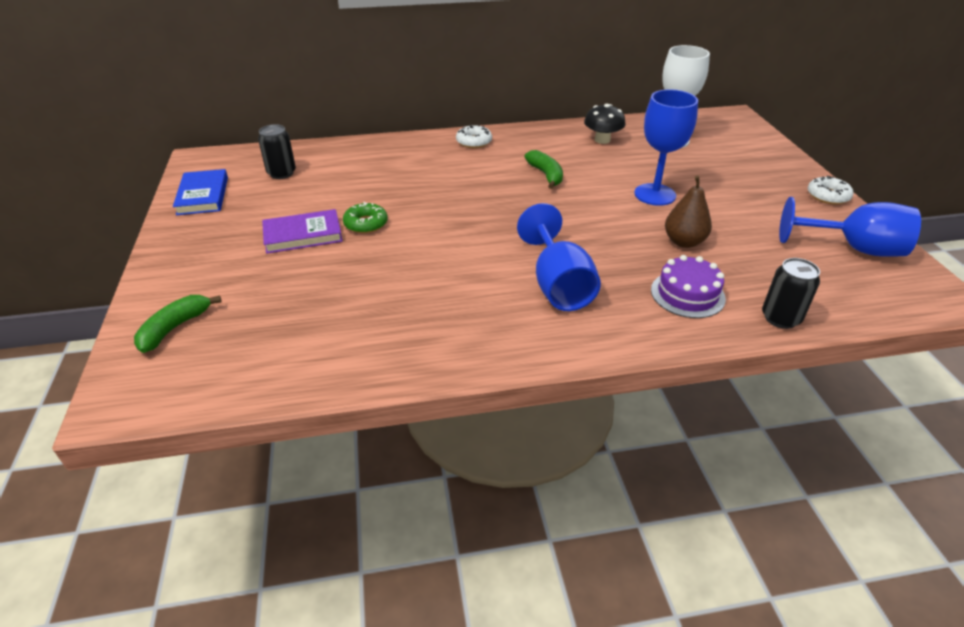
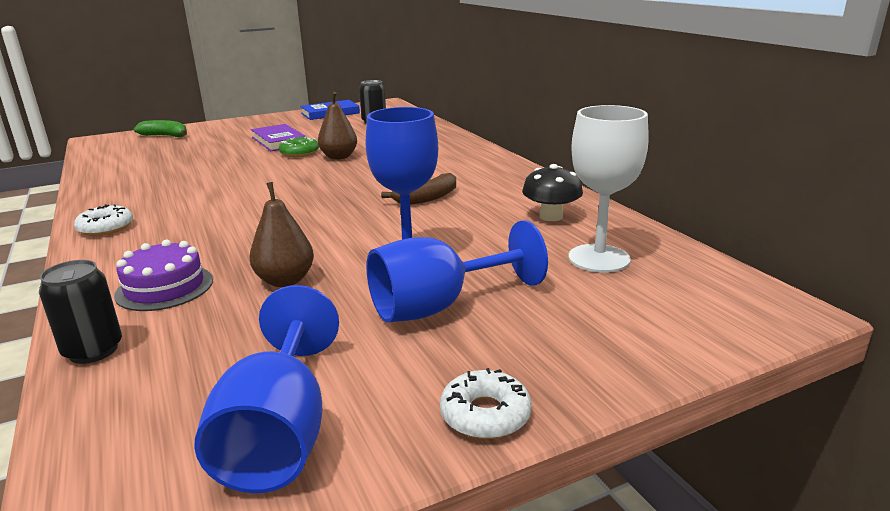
camera: 75 degrees right, 15 degrees down
white donut [456,125,492,148] -> white donut moved to [74,204,133,236]
blue goblet [517,203,601,311] -> blue goblet moved to [367,220,548,322]
green banana [524,150,563,189] -> brown banana [381,173,456,205]
none -> brown pear [318,92,357,160]

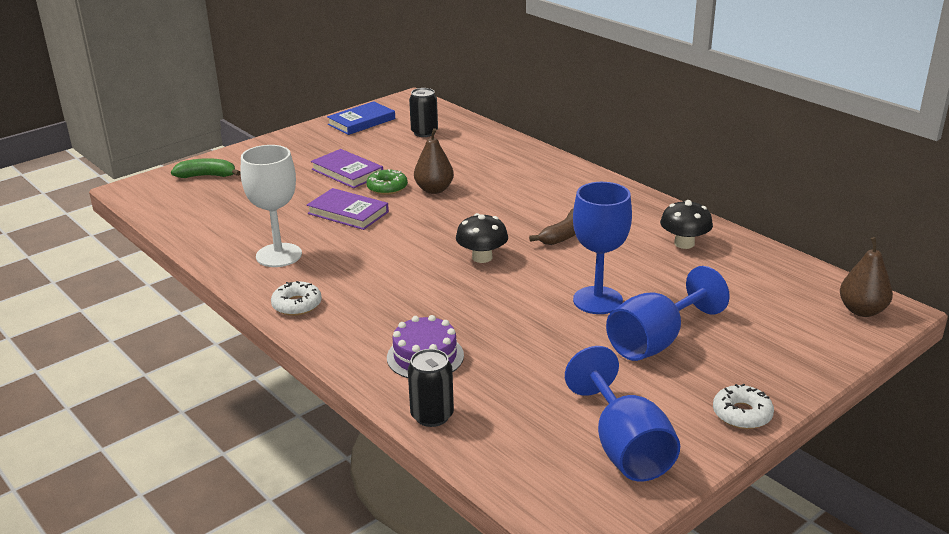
camera: 15 degrees left, 5 degrees up
brown pear [249,182,314,287] -> brown pear moved to [840,237,893,317]
white goblet [569,105,649,273] -> white goblet moved to [241,145,302,267]
none -> purple book [307,188,389,230]
none -> black mushroom [456,213,508,263]

